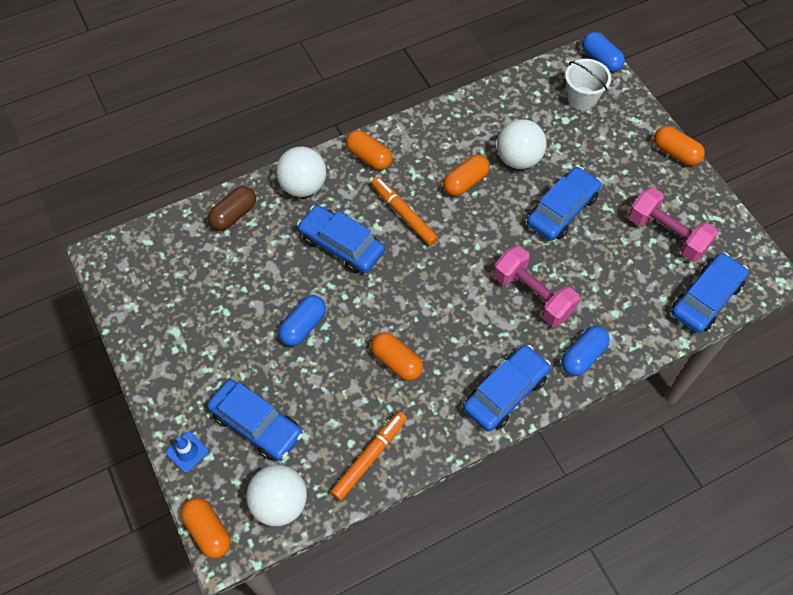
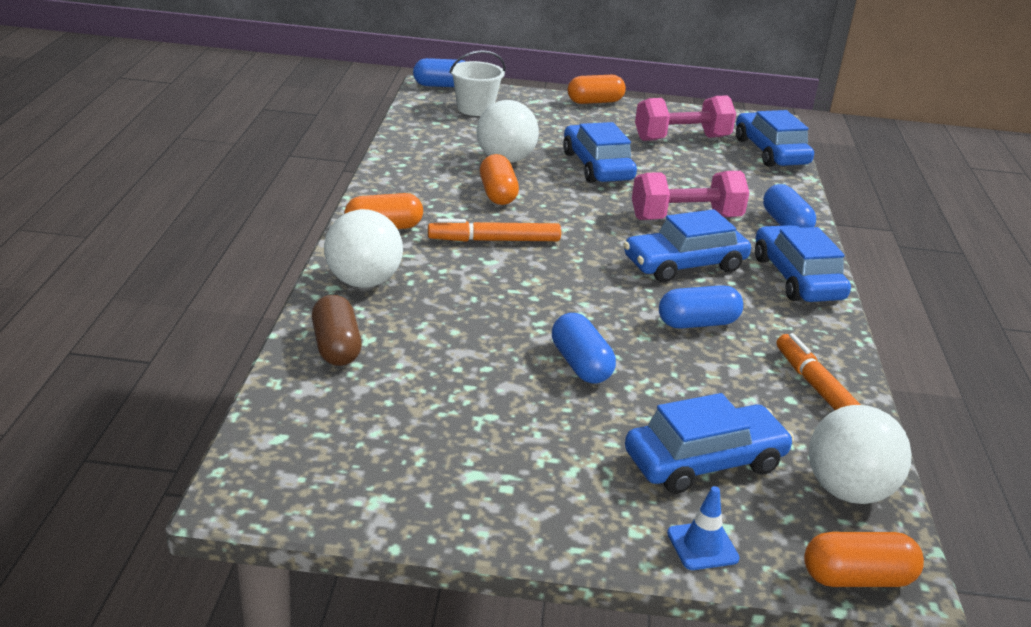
camera: 60 degrees left, 30 degrees down
blue car [297,205,385,273] -> blue car moved to [623,209,751,282]
orange capsule [371,332,423,381] -> blue capsule [659,285,743,329]

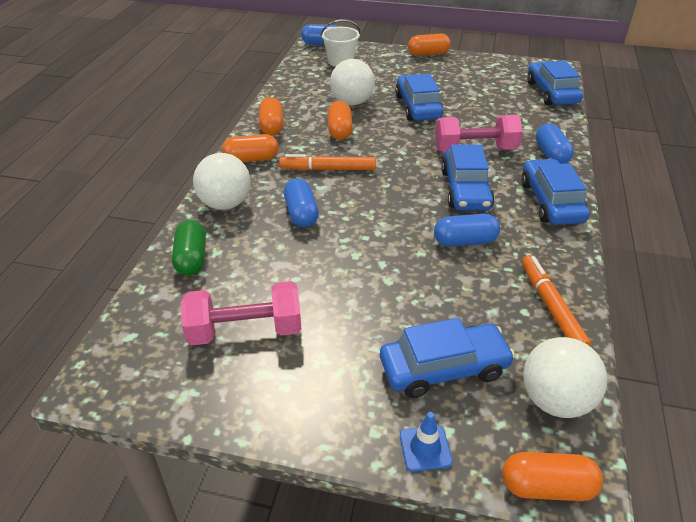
camera: 10 degrees right, 10 degrees up
brown capsule [312,295,362,366] -> green capsule [172,220,206,276]
blue capsule [552,313,616,384] -> blue capsule moved to [284,178,319,227]
blue car [623,209,751,282] -> blue car turned 75 degrees counterclockwise [441,145,494,211]
pink dumbbell [635,95,736,141] -> pink dumbbell moved to [181,281,301,345]
none -> orange capsule [259,97,283,136]

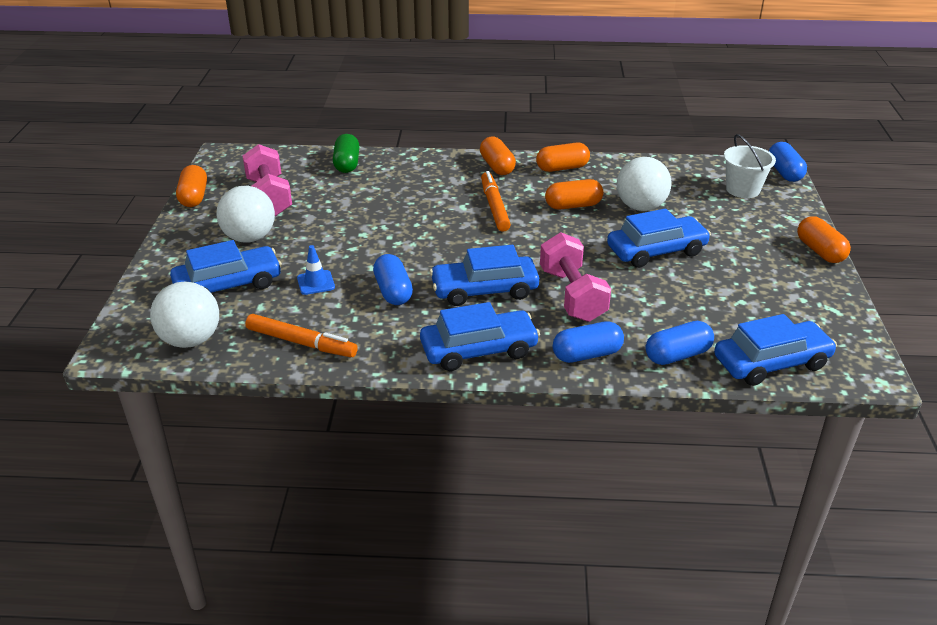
camera: 80 degrees right, 5 degrees down
green capsule [172,220,206,276] -> green capsule turned 75 degrees counterclockwise [333,134,359,173]
white ball [193,153,251,210] -> white ball moved to [217,186,275,242]
blue capsule [284,178,319,227] -> blue capsule moved to [646,321,714,365]
blue car [380,318,515,398] -> blue car turned 90 degrees counterclockwise [170,240,282,293]
blue traffic cone [400,412,452,472] -> blue traffic cone moved to [297,245,335,295]
orange capsule [502,452,603,501] -> orange capsule moved to [176,165,207,207]
orange marker [522,255,591,347] -> orange marker turned 45 degrees clockwise [245,314,358,357]

